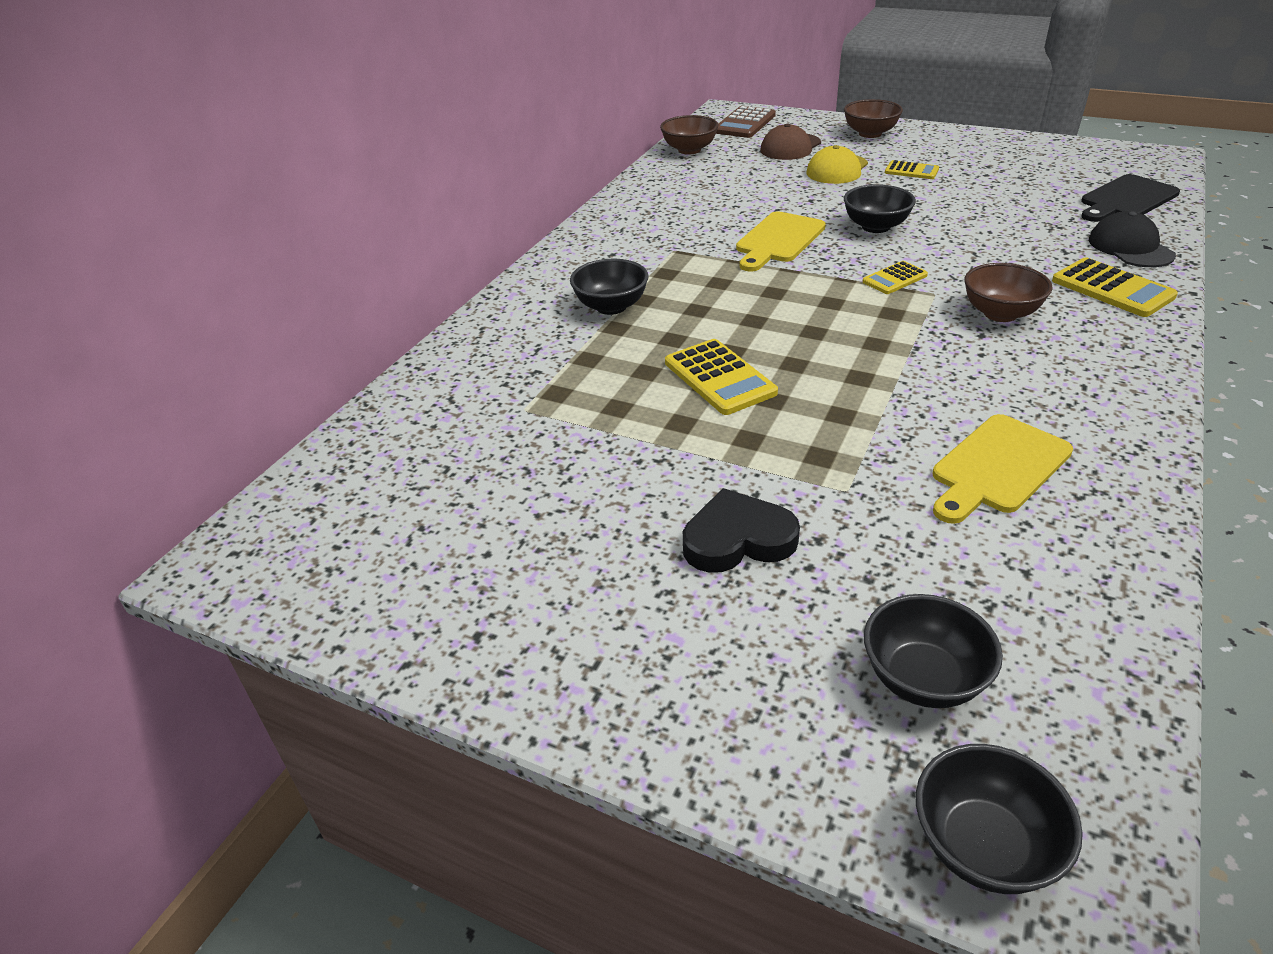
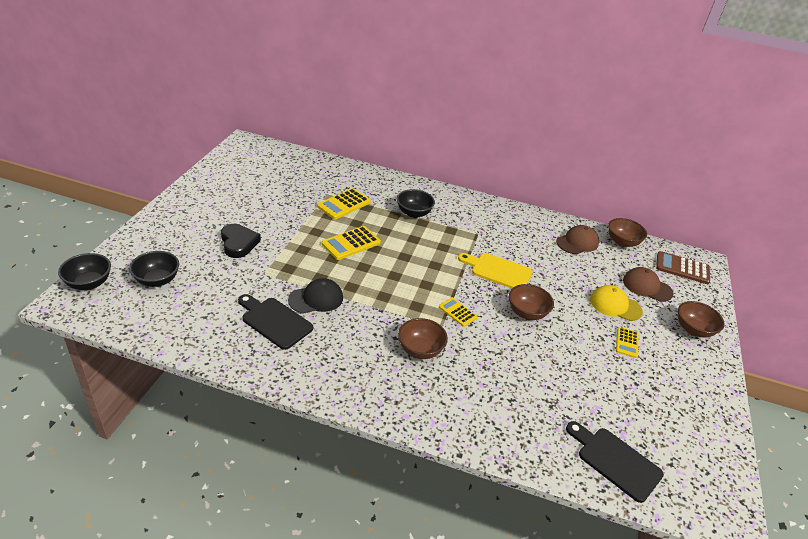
camera: 75 degrees right, 0 degrees up
black bowl [844,184,916,233] -> brown bowl [509,284,554,320]
yellow cutting board [933,414,1073,524] -> black cutting board [238,294,313,350]
yellow calculator [1052,257,1178,317] -> yellow calculator moved to [317,188,371,219]
black cap [1089,211,1176,267] -> black cap moved to [288,278,343,314]
none -> brown cap [556,225,599,254]

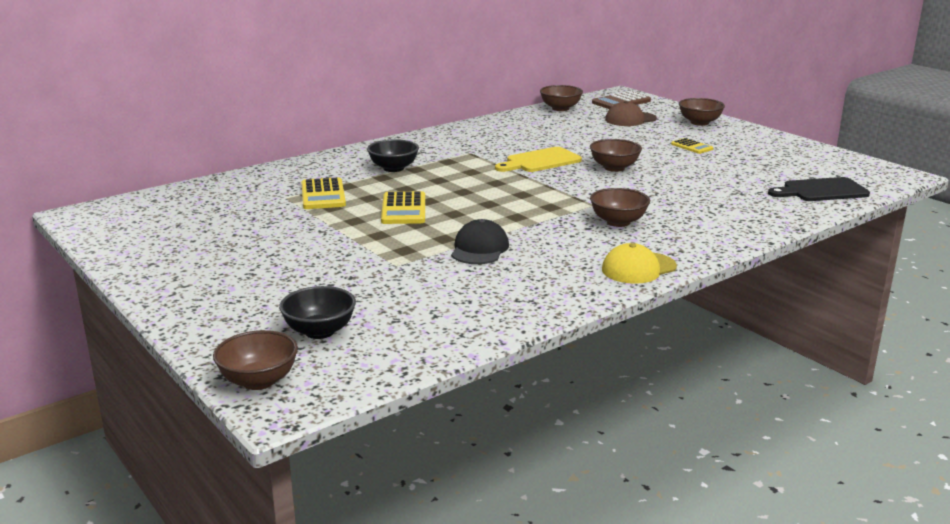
camera: 50 degrees left, 15 degrees down
black bowl [58,253,111,290] -> brown bowl [213,330,298,390]
black heart [221,224,261,258] -> none
black cutting board [238,294,313,350] -> none
yellow calculator [439,298,477,327] -> none
brown cap [556,225,599,254] -> none
yellow cap [590,285,643,321] -> yellow cap moved to [602,243,677,284]

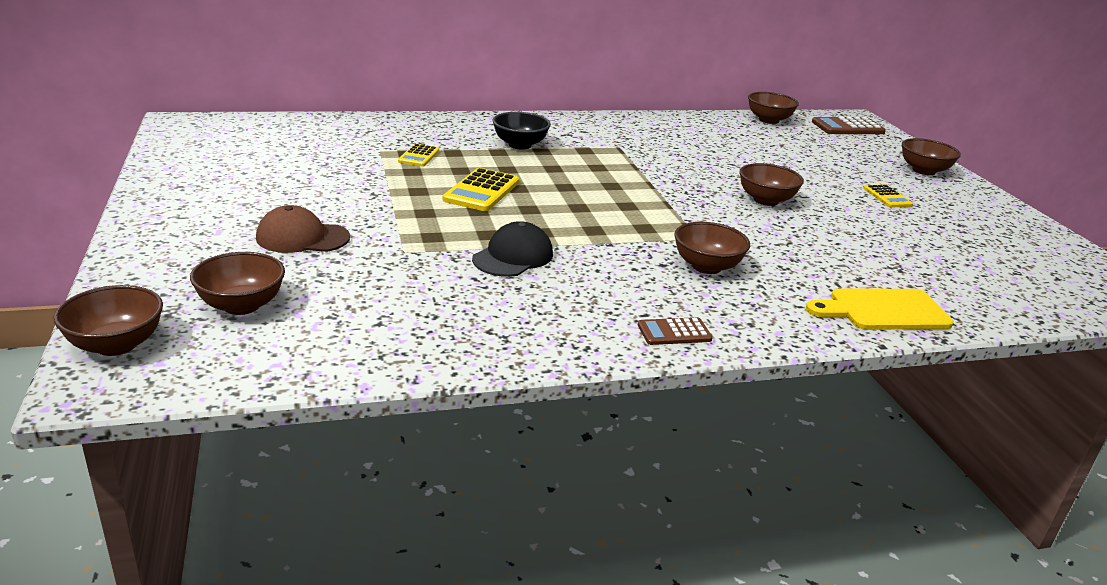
camera: 20 degrees right, 5 degrees up
black bowl [279,286,356,339] -> brown bowl [190,252,285,315]
yellow calculator [301,177,346,209] -> yellow calculator [398,144,439,167], size x0.61
yellow cutting board [495,147,582,172] -> yellow cutting board moved to [806,289,954,330]
yellow cap [602,243,677,284] -> brown calculator [638,317,713,345]
brown cap [605,101,657,126] -> brown cap moved to [256,205,350,253]
black cutting board [768,177,870,201] -> none

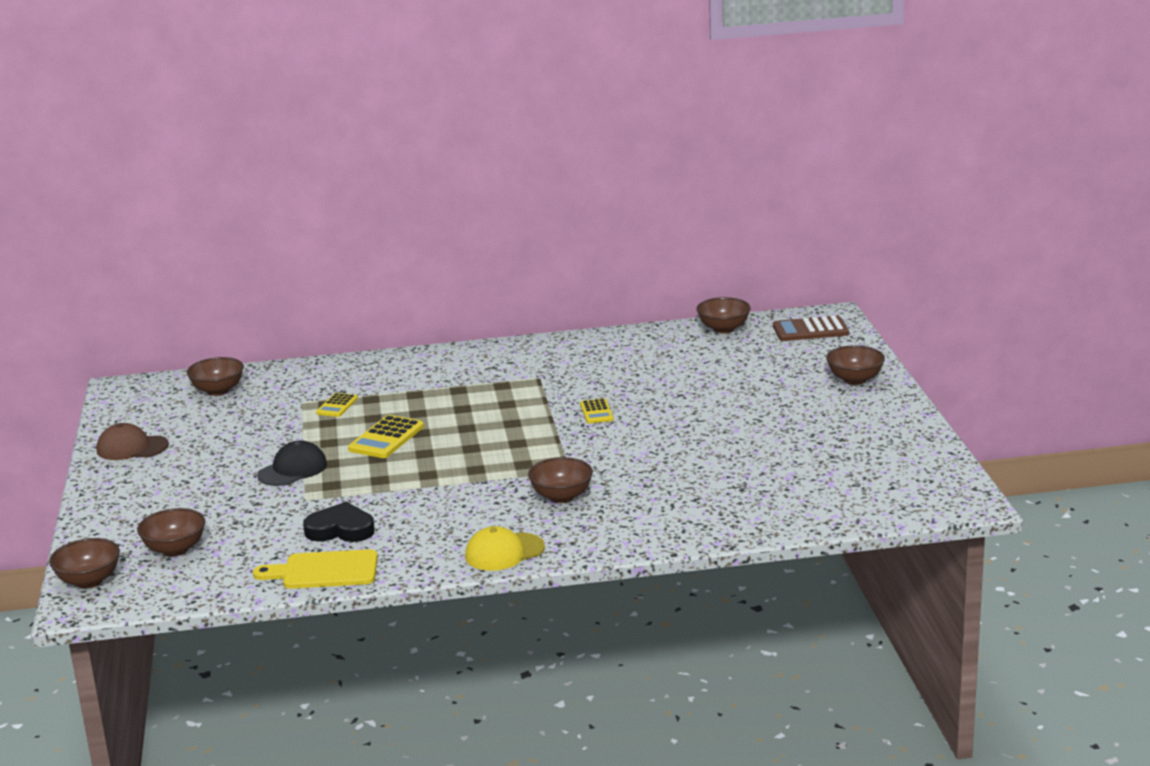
camera: 10 degrees right, 5 degrees down
brown cap [256,205,350,253] -> brown cap moved to [96,423,169,460]
black cap [472,221,553,277] -> black cap moved to [257,440,327,486]
black bowl [493,112,551,150] -> none
brown calculator [638,317,713,345] -> yellow cap [465,526,545,571]
brown bowl [740,163,804,206] -> brown bowl moved to [187,357,244,396]
yellow cutting board [806,289,954,330] -> yellow cutting board moved to [253,549,378,589]
yellow calculator [863,184,913,208] -> yellow calculator moved to [580,398,614,423]
none -> black heart [303,502,375,542]

